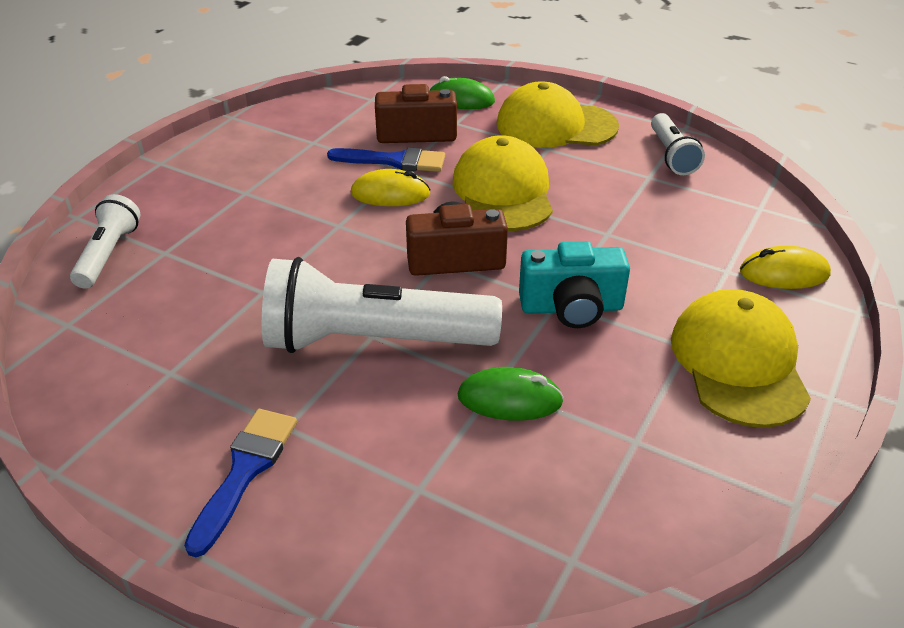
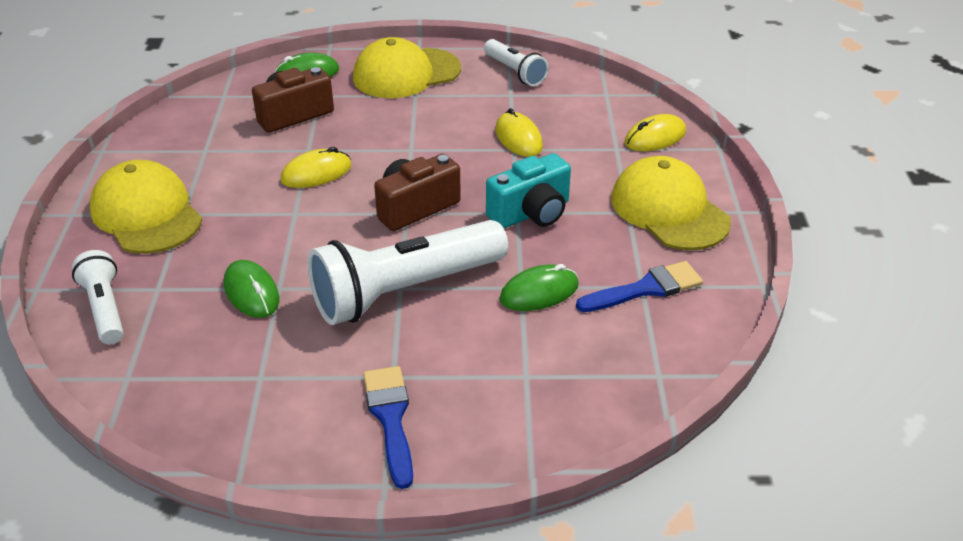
camera: 30 degrees left, 0 degrees up
blue brush [327,147,445,172] -> blue brush moved to [576,261,703,312]
yellow cap [453,135,553,231] -> yellow cap moved to [90,160,202,254]
none -> green mouse [224,260,279,318]
none -> yellow mouse [495,108,543,157]

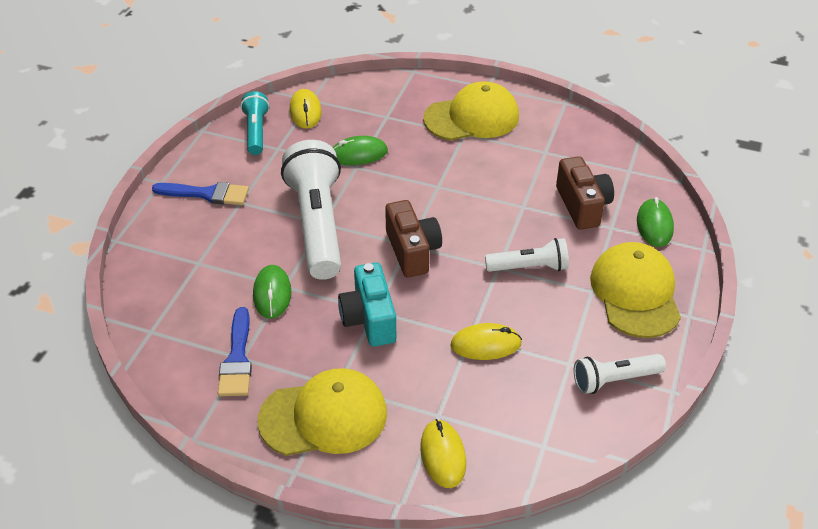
camera: 110 degrees right, 5 degrees up
white flashlight [72,250,124,344] -> white flashlight moved to [485,238,569,272]
yellow mouse [280,147,352,188] -> yellow mouse moved to [290,89,322,129]
none -> turquoise flashlight [240,91,270,155]

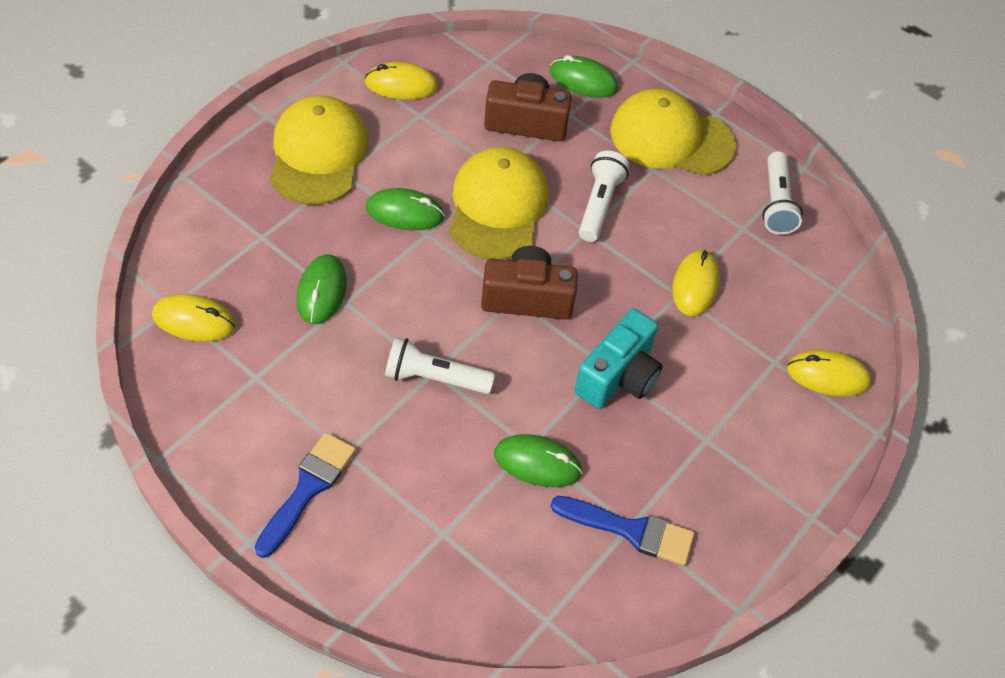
camera: 75 degrees left, 10 degrees up
turquoise flashlight [240,91,270,155] -> none
yellow cap [258,368,387,456] -> yellow cap moved to [449,147,549,260]
white flashlight [281,140,341,280] -> white flashlight [385,337,495,394], size x0.53
turquoise camera [338,262,396,347] -> turquoise camera turned 60 degrees counterclockwise [574,308,663,409]
none -> yellow mouse [365,62,438,100]
none -> green mouse [366,188,445,230]

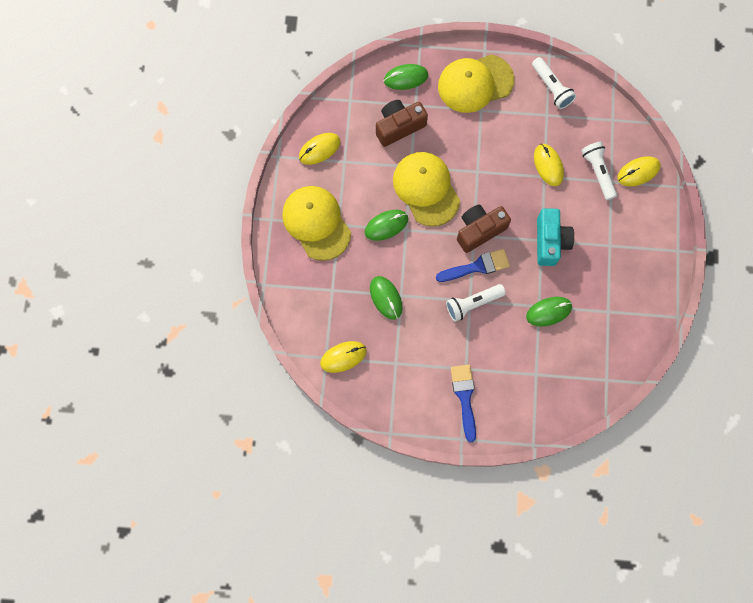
camera: 30 degrees left, 20 degrees up
blue brush [551,496,695,566] -> blue brush moved to [436,249,510,282]
white flashlight [579,151,629,242] -> white flashlight moved to [581,142,617,200]

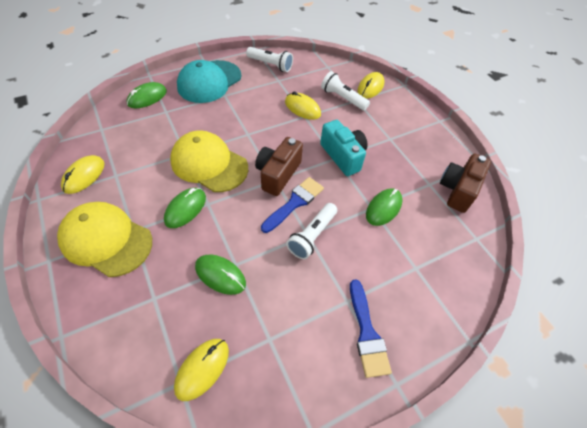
camera: 35 degrees left, 20 degrees down
brown camera [376,100,428,147] -> brown camera moved to [440,154,491,213]
yellow cap [438,55,514,113] -> turquoise cap [177,60,241,103]
blue brush [451,365,476,442] -> blue brush turned 150 degrees counterclockwise [350,280,392,378]

